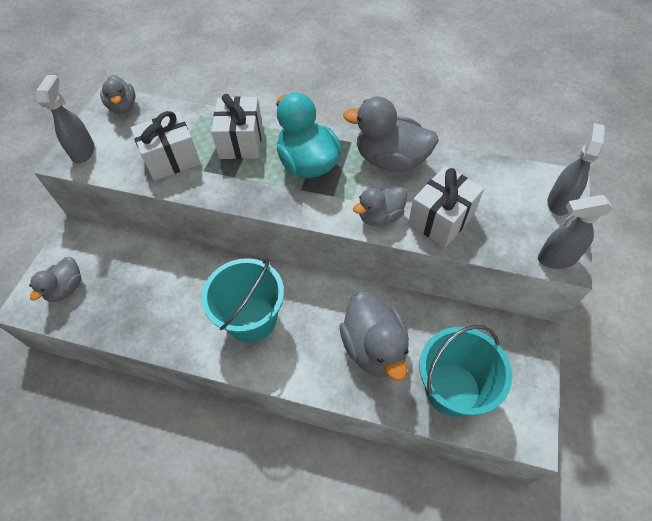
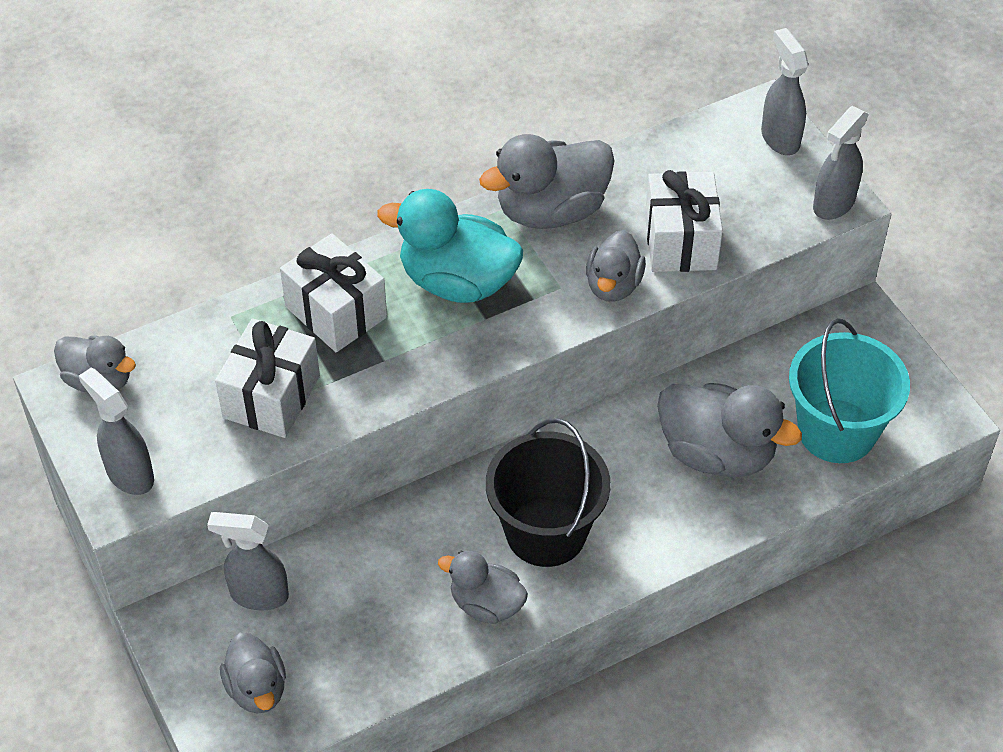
camera: 45 degrees left, 5 degrees down
turquoise bucket [201,258,284,343] -> black bucket [486,418,611,567]
none -> grey spray bottle [207,512,289,610]
none -> grey duck [438,551,528,624]

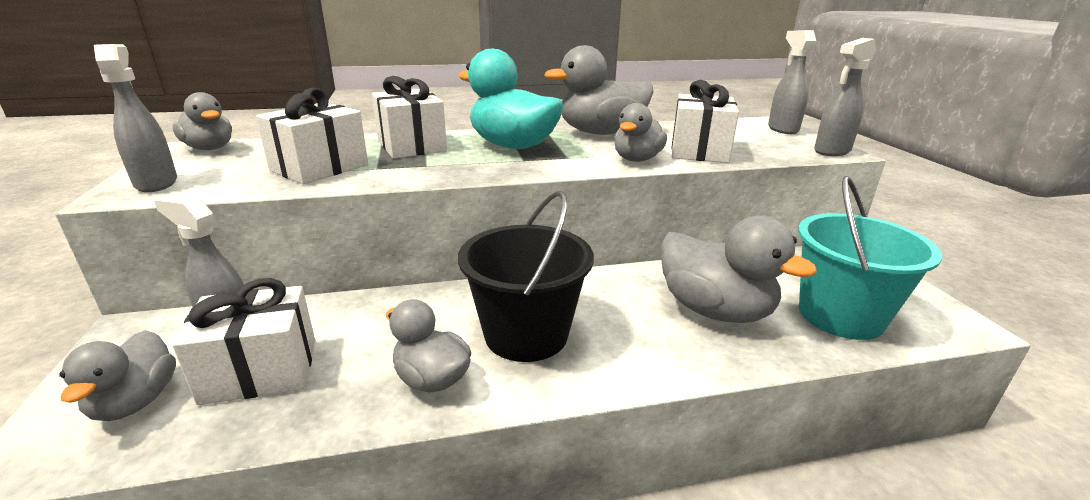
camera: 15 degrees right, 25 degrees down
none -> white gift [172,278,315,405]

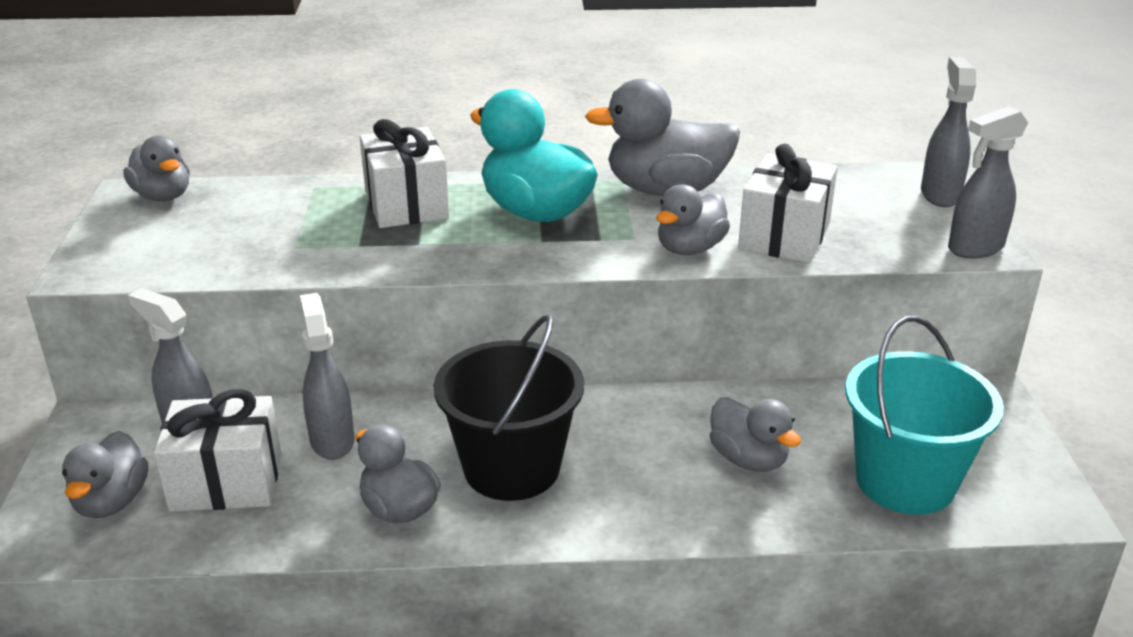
camera: 10 degrees right, 5 degrees up
grey spray bottle [94,44,177,192] -> grey spray bottle moved to [300,293,355,460]
white gift [256,87,368,184] -> none
grey duck [660,216,817,323] -> grey duck [710,397,801,472], size x0.61

